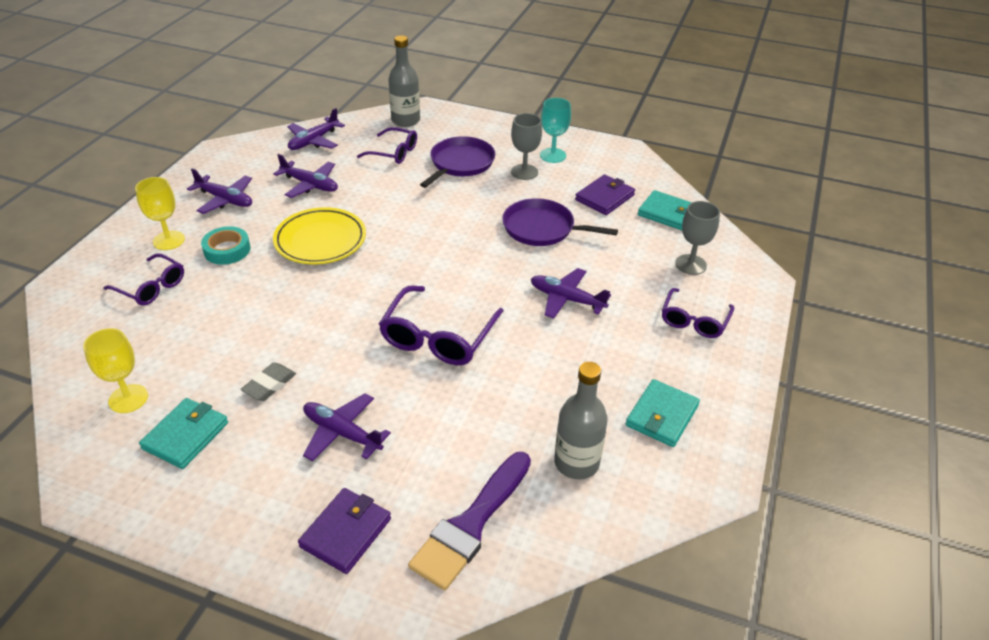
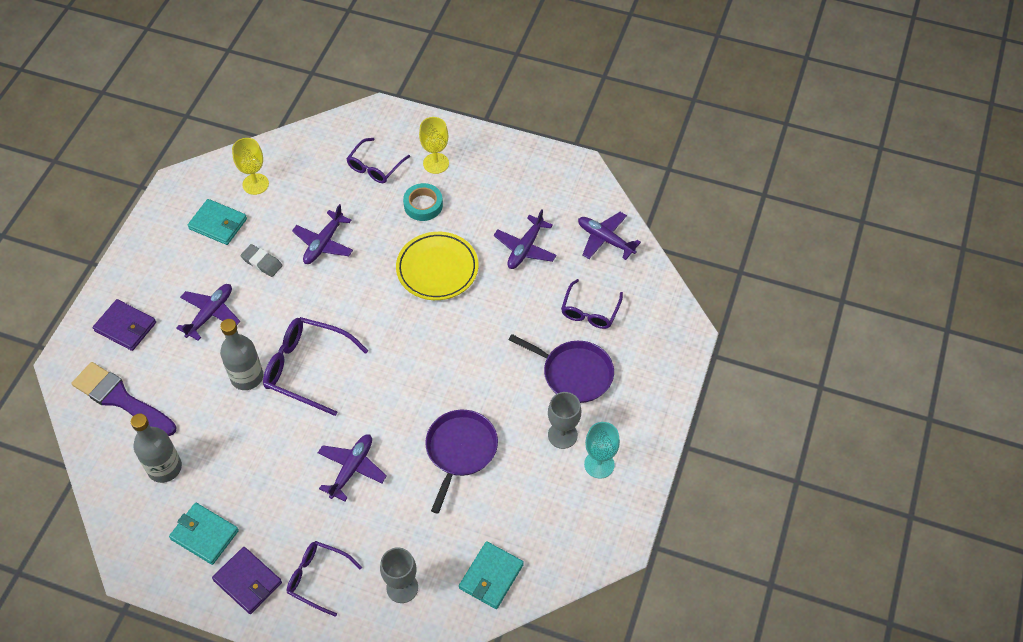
camera: 90 degrees right, 15 degrees up
purple plane [187,168,252,214] -> purple plane moved to [292,204,353,264]
grey bottle [388,35,420,127] -> grey bottle moved to [220,319,263,390]
purple wallet [575,175,635,215] -> purple wallet moved to [212,547,282,614]

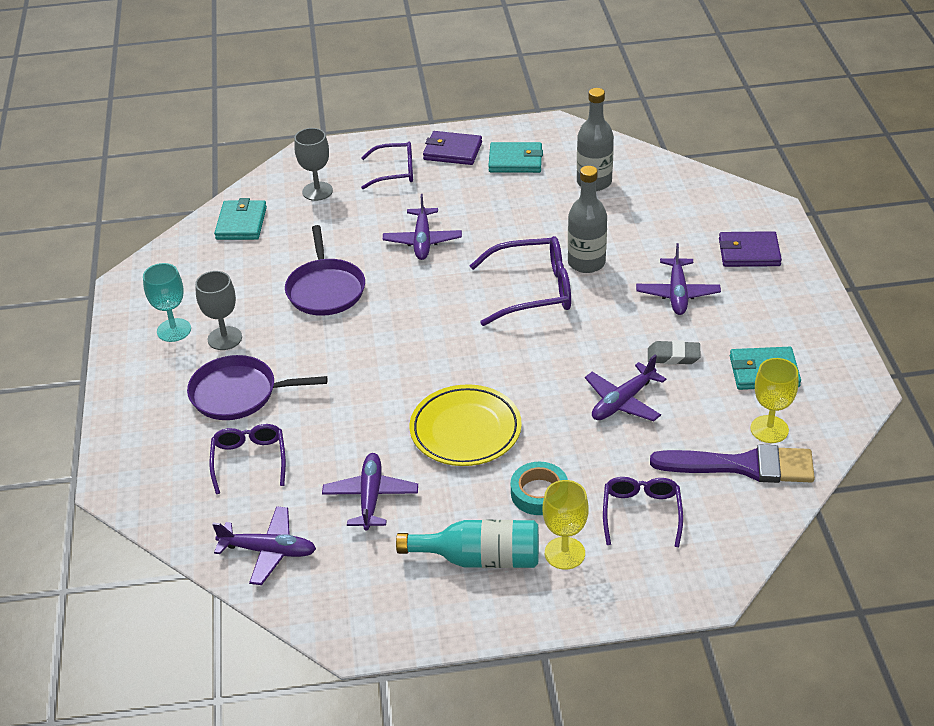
camera: 155 degrees right, 15 degrees down
purple brush [72,362,176,436] -> purple brush moved to [650,444,815,483]
purple plane [292,204,353,264] -> purple plane turned 135 degrees counterclockwise [585,355,666,421]
none -> turquoise bottle [396,520,539,568]

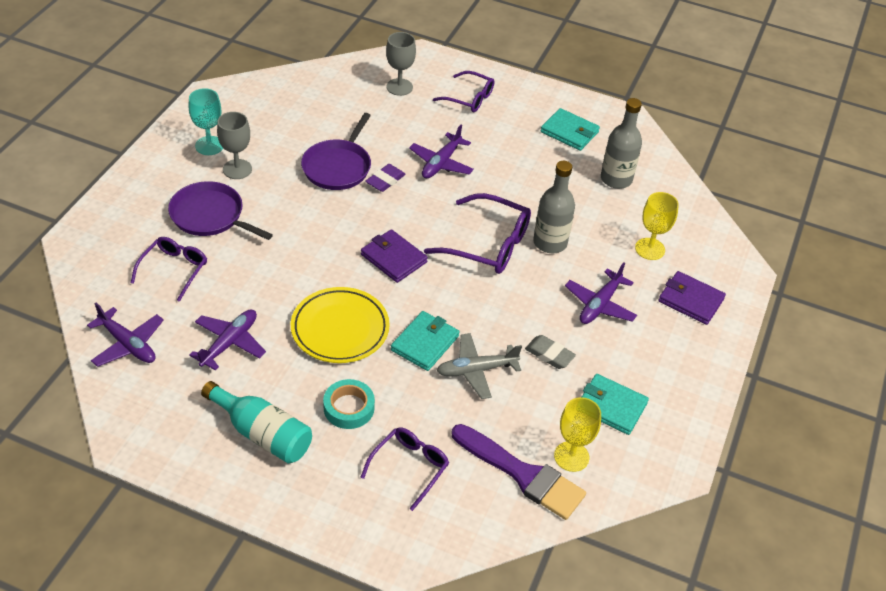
camera: 25 degrees right, 5 degrees up
turquoise wallet [214,198,267,240] -> turquoise wallet moved to [391,311,459,371]
purple wallet [423,131,482,165] -> purple wallet moved to [361,229,428,283]
yellow goblet [543,480,588,570] -> yellow goblet moved to [635,192,679,260]
purple plane [585,355,666,421] -> grey plane [437,333,522,399]
none -> purple eraser [365,164,406,192]

